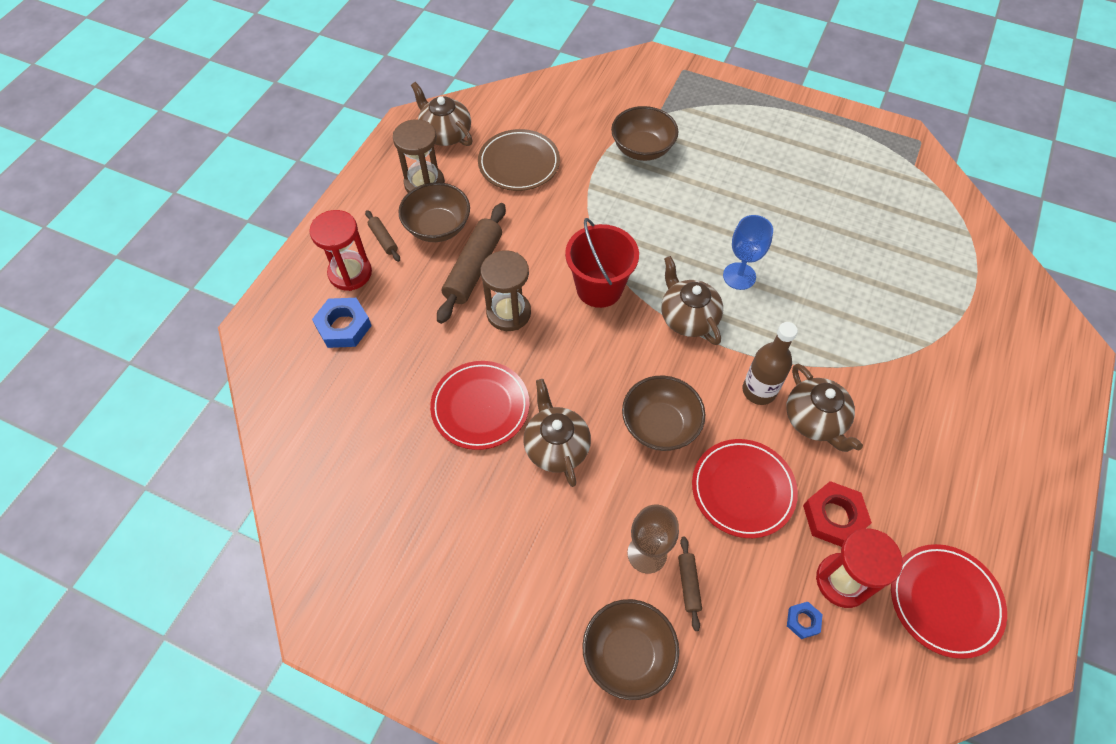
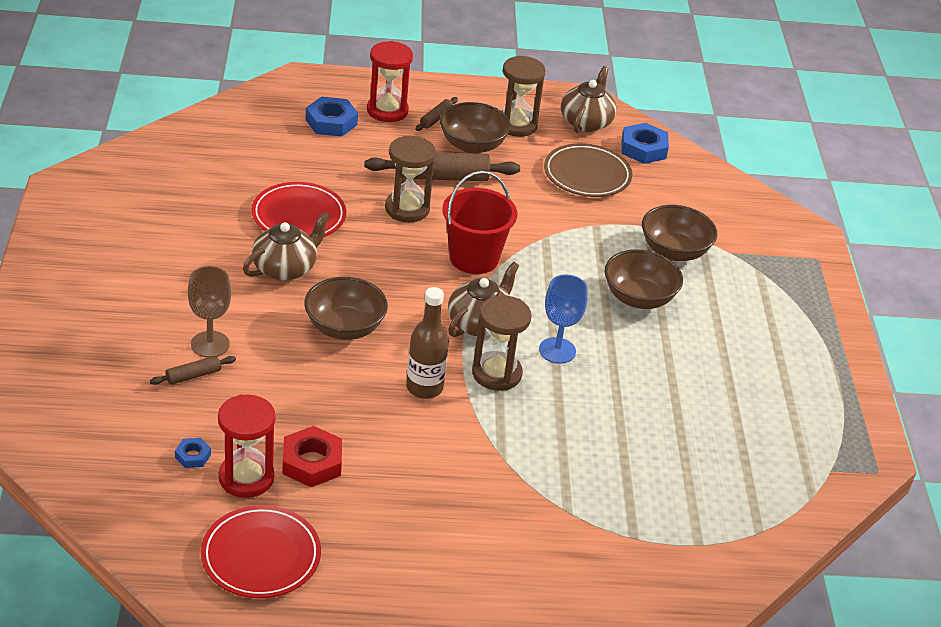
camera: 60 degrees right, 20 degrees down
brown bowl [582,599,679,700] -> brown bowl moved to [605,249,683,309]
red plate [692,439,798,538] -> none
brown teapot [786,364,863,452] -> none
none -> brown hourglass [472,295,532,391]
none -> blue nut [622,123,669,164]

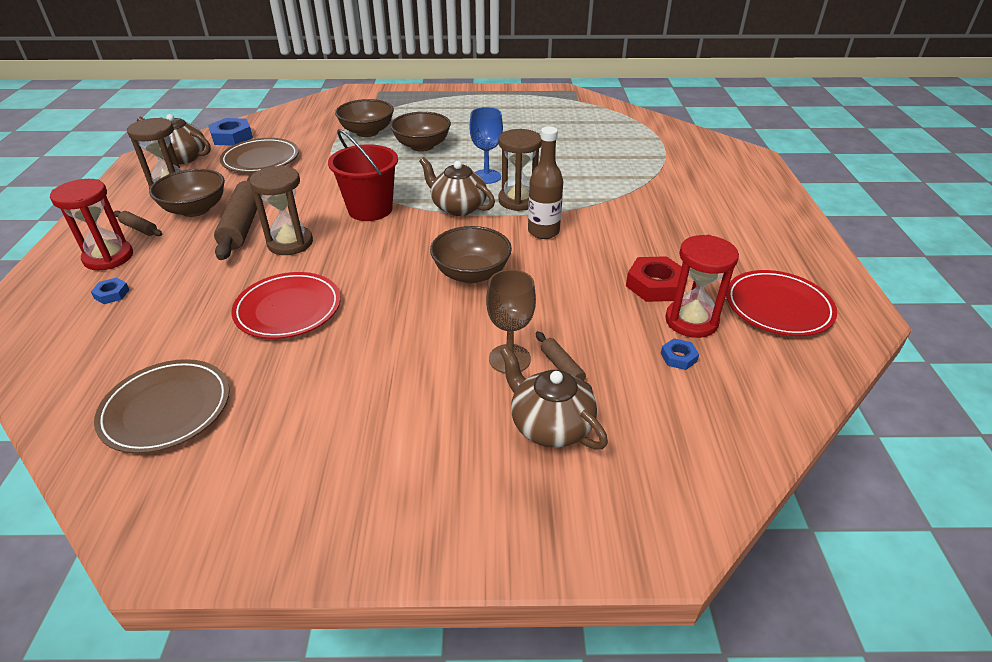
camera: 85 degrees left, 0 degrees up
brown teapot [243,212,331,281] -> brown teapot moved to [500,347,608,449]
blue nut [305,96,358,137] -> blue nut [91,278,129,304], size x0.53
none -> brown plate [94,359,230,454]

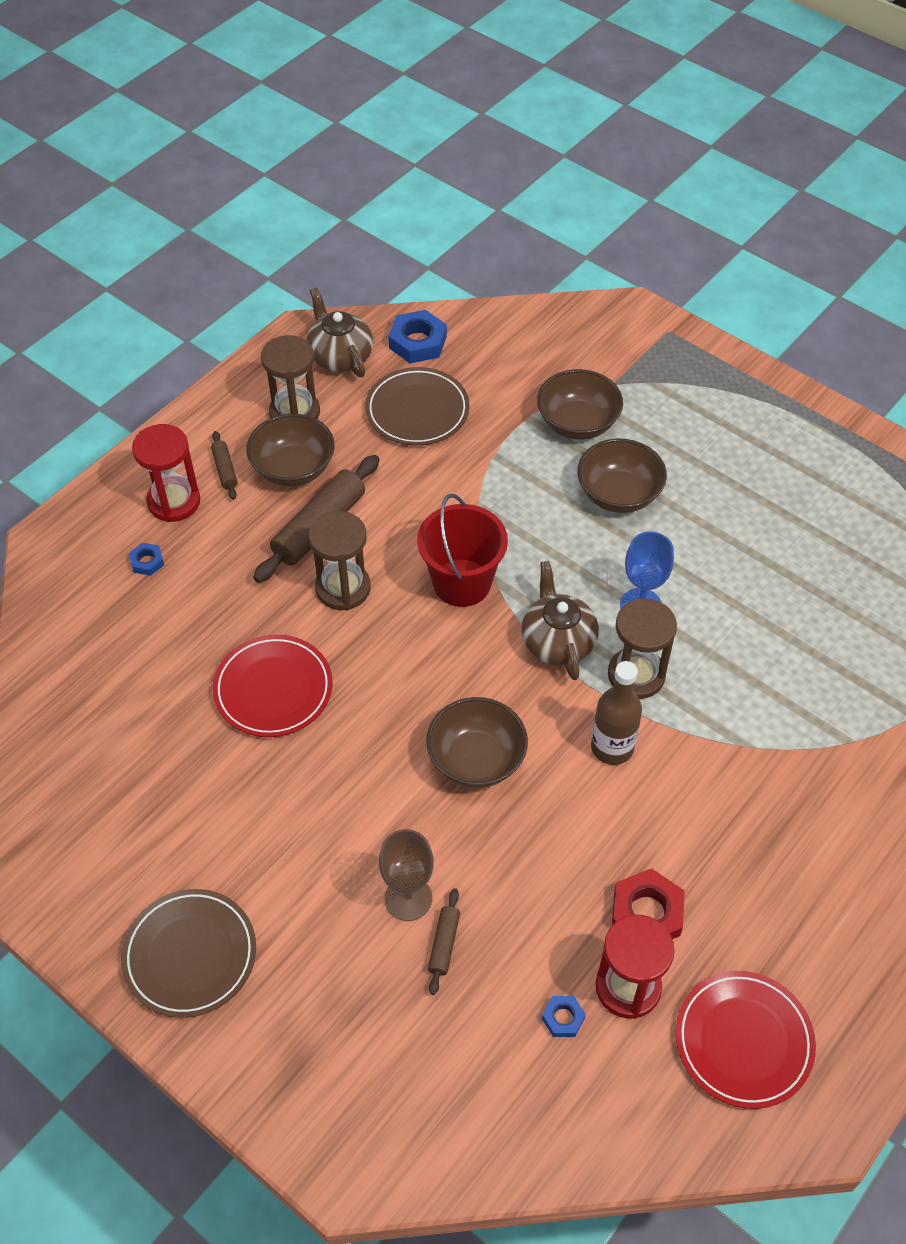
camera: 40 degrees right, 15 degrees up
brown plate [94,359,230,454] -> brown plate moved to [121,889,256,1018]
brown teapot [500,347,608,449] -> none

